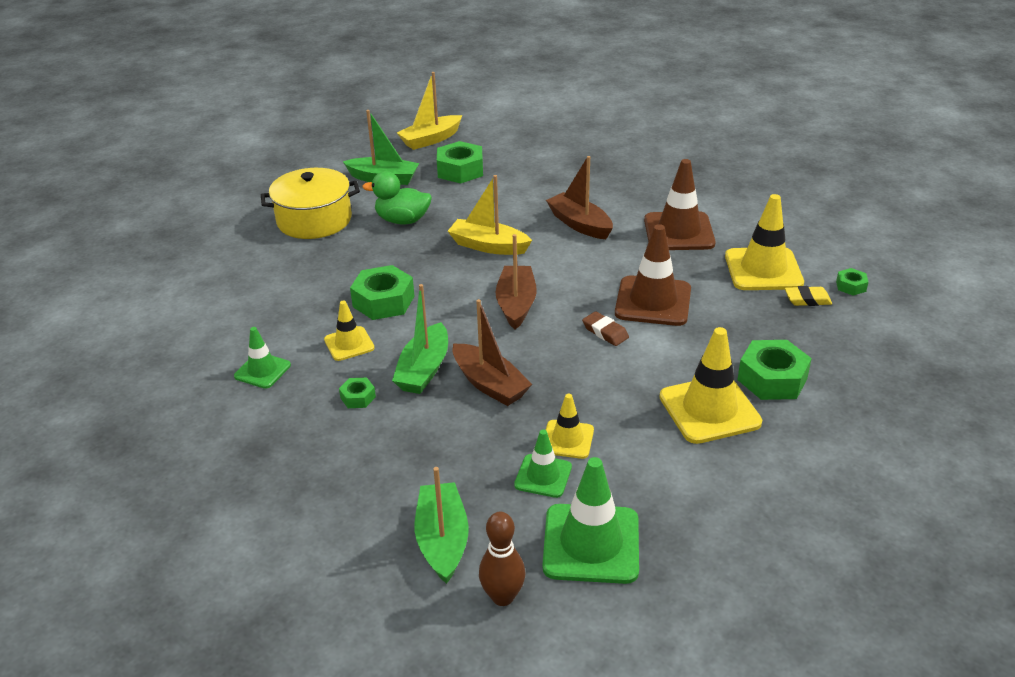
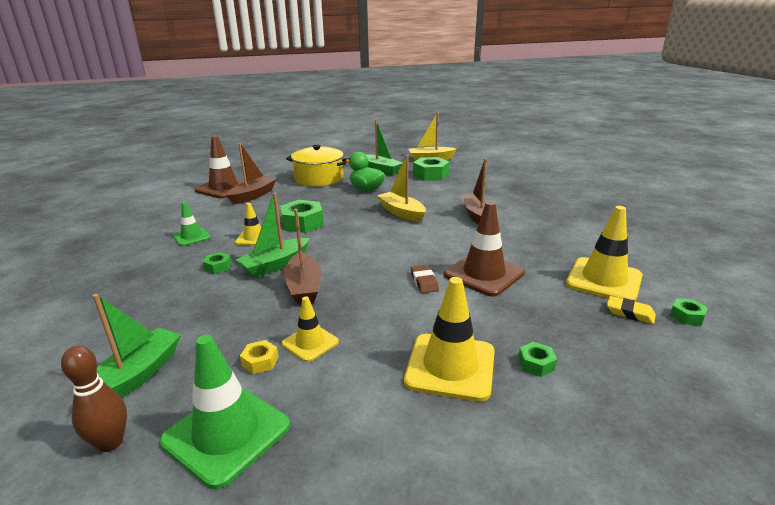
camera: 30 degrees right, 10 degrees down
brown boat [496,234,537,330] -> brown boat moved to [226,143,276,205]
green traffic cone [514,429,572,498] -> yellow nut [240,340,279,374]
brown traffic cone [644,159,716,250] -> brown traffic cone moved to [195,136,244,199]
green nut [737,340,812,400] -> green nut [518,342,557,377], size x0.50

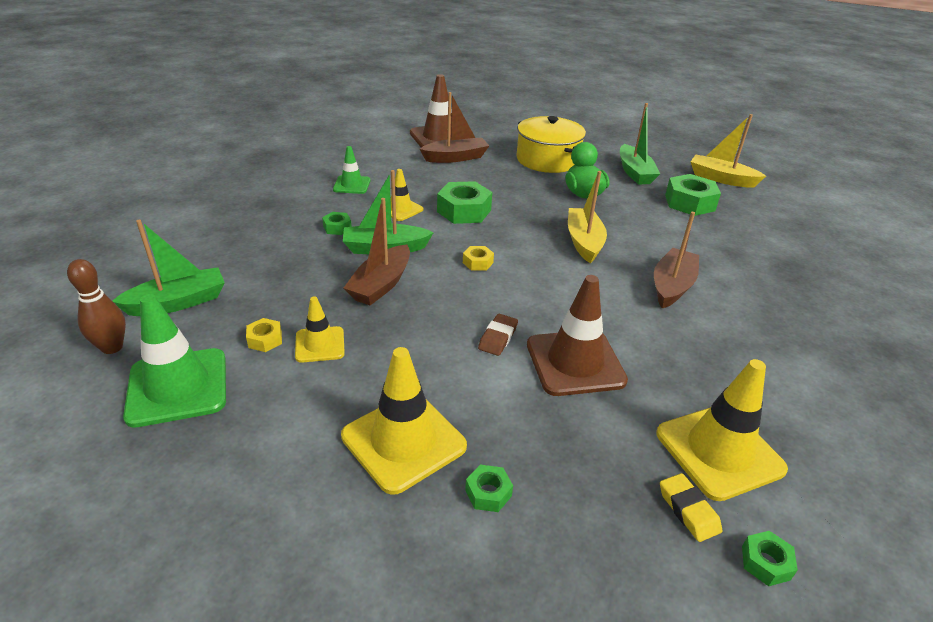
camera: 35 degrees right, 10 degrees up
none -> yellow nut [463,246,494,271]

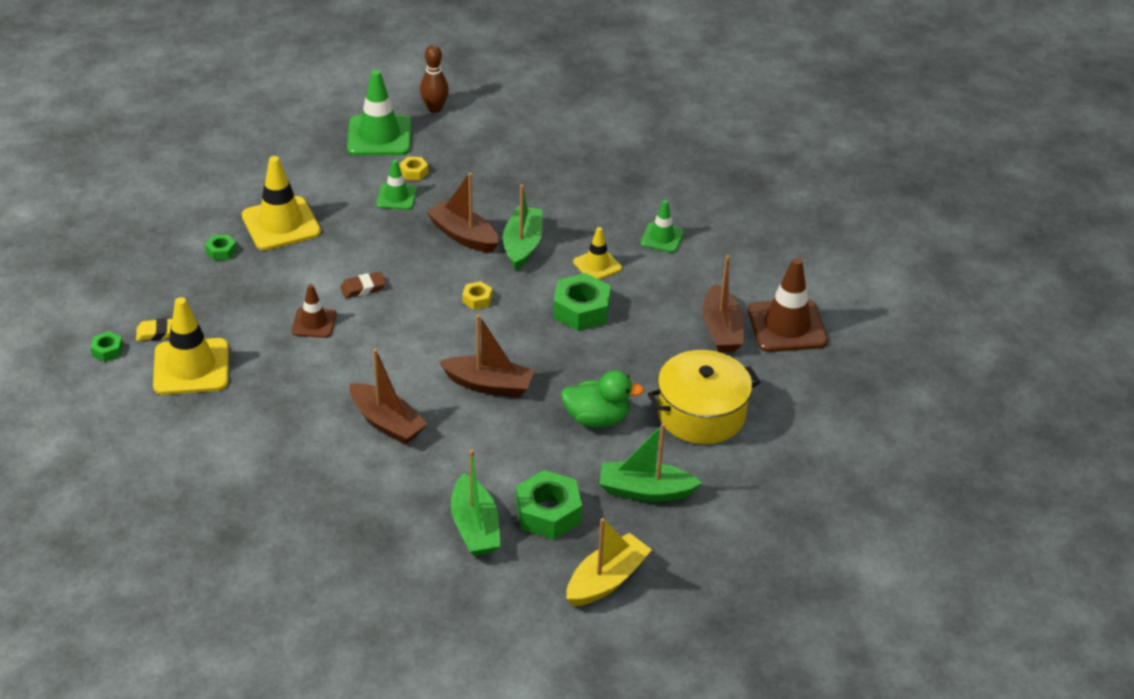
camera: 105 degrees right, 5 degrees up
green boat [112,220,225,316] -> green boat moved to [451,450,500,556]
yellow traffic cone [295,297,345,363] -> green traffic cone [376,159,417,210]
green nut [322,212,352,235] -> none
brown eraser [478,314,518,356] -> brown eraser turned 60 degrees counterclockwise [340,272,386,298]
brown traffic cone [527,275,628,396] -> brown traffic cone [291,284,337,338], size x0.57
yellow boat [568,171,607,263] -> brown boat [439,314,535,397]

